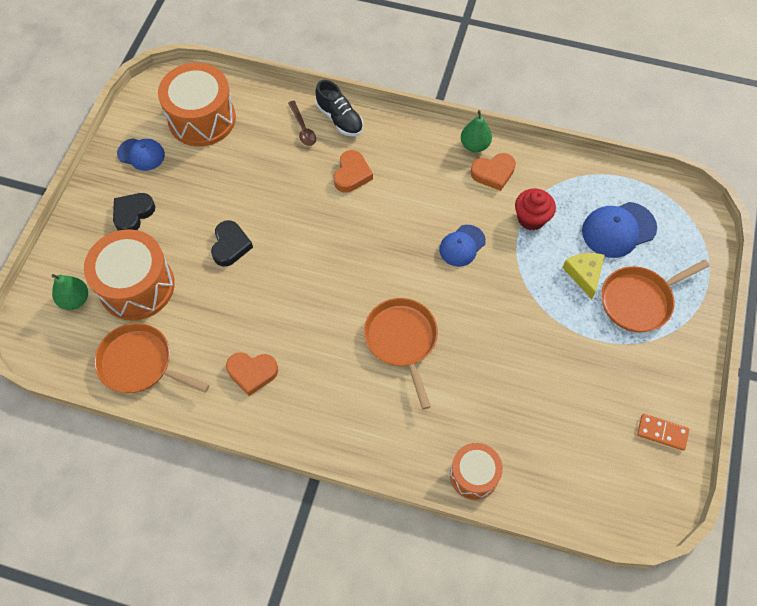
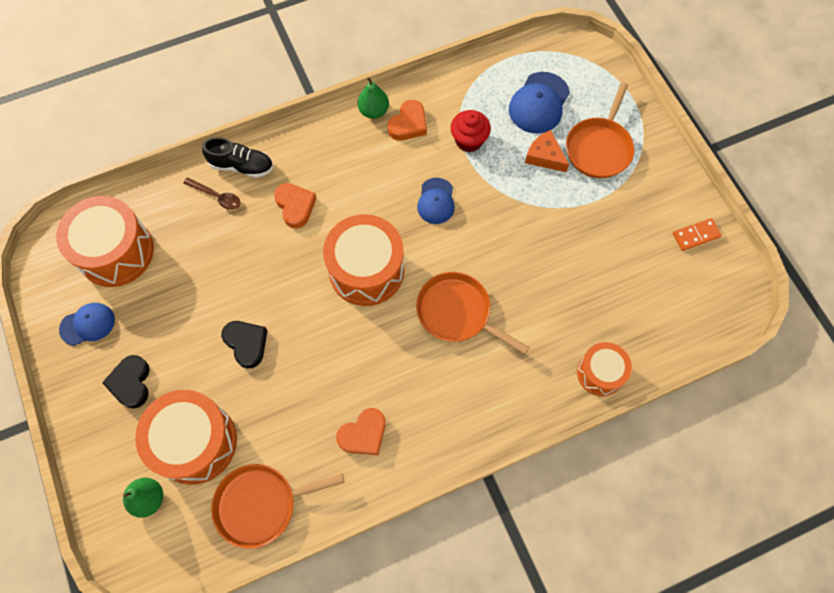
camera: 40 degrees left, 5 degrees up
yellow cheese [562,253,605,299] -> orange cheese [525,130,569,172]
none -> orange drum [323,214,404,306]

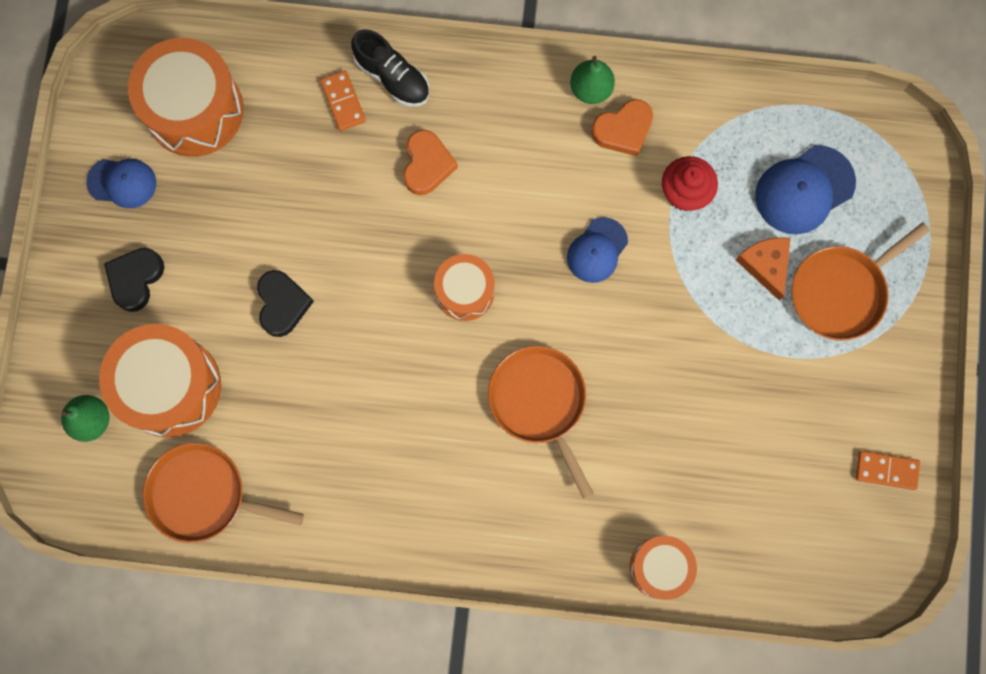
camera: 30 degrees right, 10 degrees up
brown spoon [183,177,241,210] -> orange domino [320,70,366,131]
orange drum [323,214,404,306] -> orange drum [434,254,495,321], size x0.59
orange heart [336,408,386,455] -> none

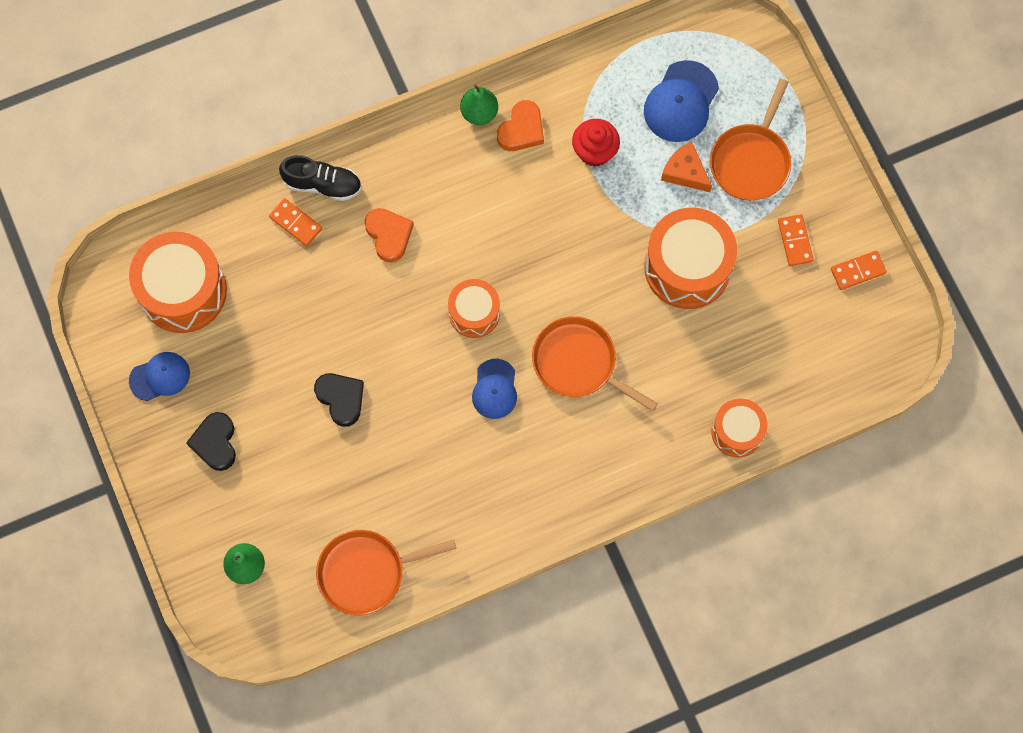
camera: 30 degrees left, 5 degrees down
orange drum [99,324,221,438] -> orange drum moved to [644,208,737,309]
blue cap [567,217,628,283] -> blue cap moved to [472,359,517,419]
none -> orange domino [778,214,814,266]

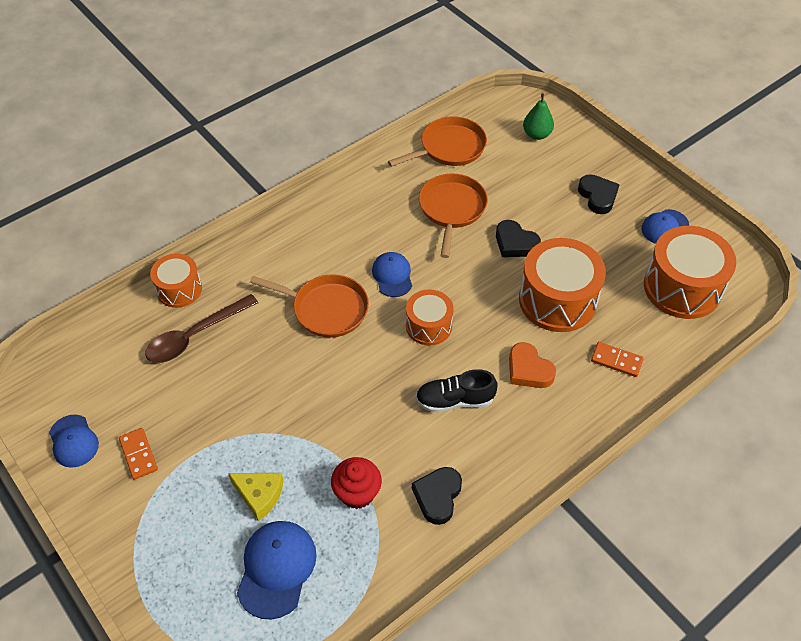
camera: 165 degrees right, 20 degrees down
black shoe [279,155,362,201] -> black shoe moved to [416,369,498,412]
green pear [460,84,498,125] -> none
orange heart [497,100,544,151] -> black heart [412,467,462,525]
orange drum [644,208,737,309] -> orange drum moved to [519,238,606,332]
orange cheese [661,142,712,192] -> yellow cheese [228,473,284,521]
orange pan [710,79,791,201] -> orange pan moved to [419,174,488,258]
orange domino [831,251,887,290] -> blue cap [49,415,99,468]
none -> brown spoon [145,294,258,363]

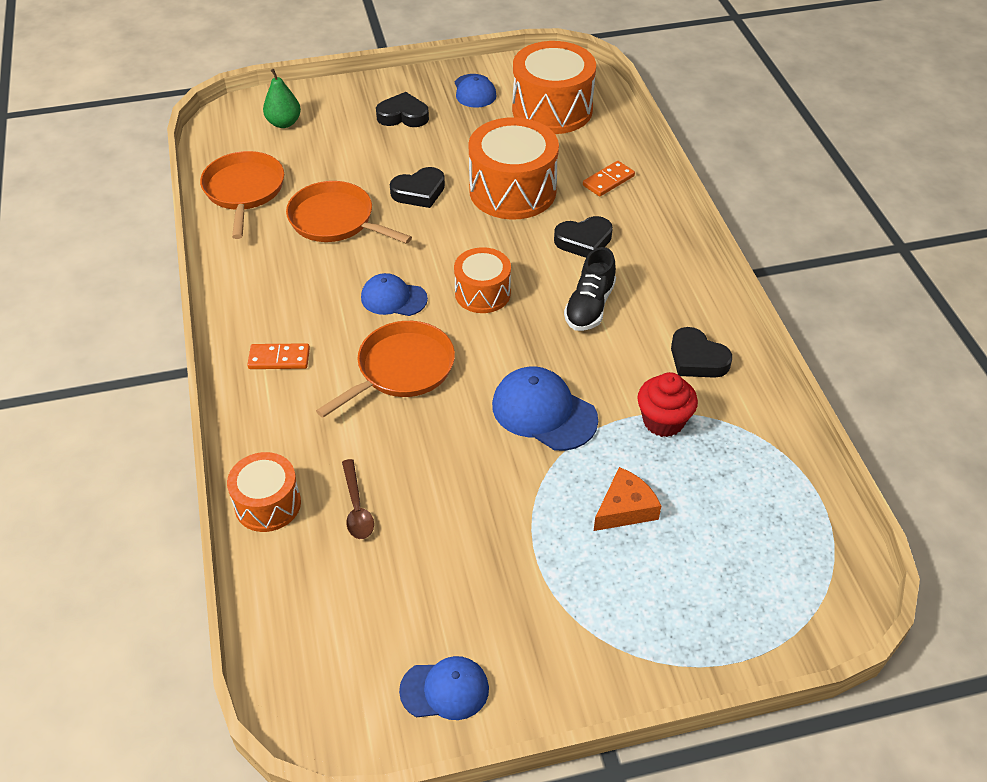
camera: 65 degrees left, 5 degrees down
orange domino [119,428,158,480] -> orange domino moved to [247,343,310,369]
brown spoon [145,294,258,363] -> brown spoon [342,459,374,539], size x0.58
yellow cheese [228,473,284,521] -> orange cheese [594,467,661,531]
blue cap [237,521,317,620] -> blue cap moved to [492,366,598,451]
orange heart [509,342,556,388] -> black heart [554,216,613,258]

